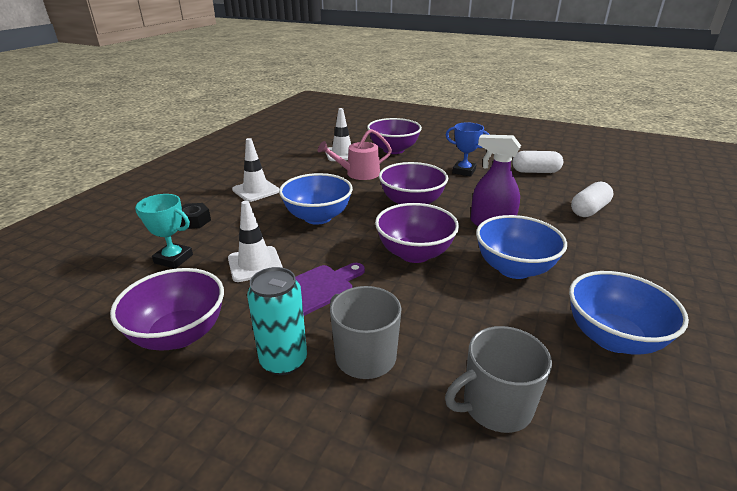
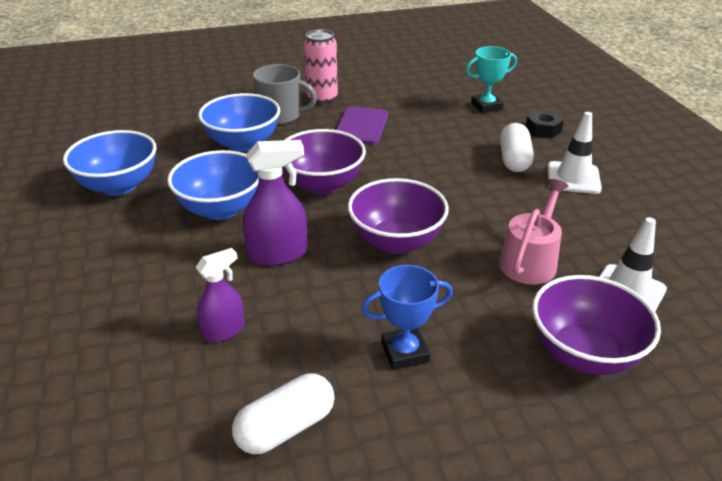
camera: 140 degrees right, 5 degrees up
purple bowl [110,268,224,351] -> none
white traffic cone [228,201,283,282] -> none
turquoise can [247,267,307,375] -> pink can [304,30,338,104]
blue bowl [279,173,353,225] -> blue bowl moved to [198,93,280,152]
grey mug [445,326,552,433] -> none
white capsule [571,182,613,217] -> white capsule moved to [500,123,534,172]
none -> purple spray bottle [195,248,245,342]

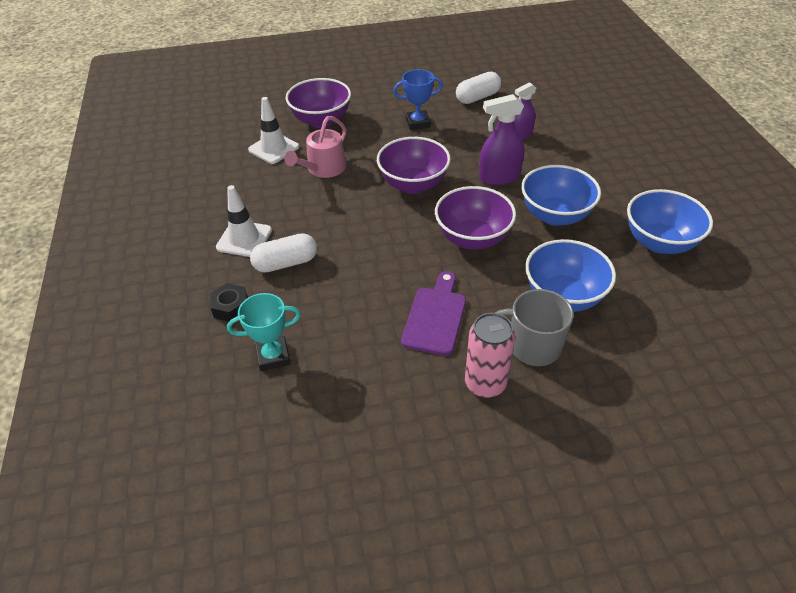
camera: 175 degrees left, 10 degrees up
white capsule [500,123,534,172] -> white capsule turned 60 degrees clockwise [250,233,317,273]

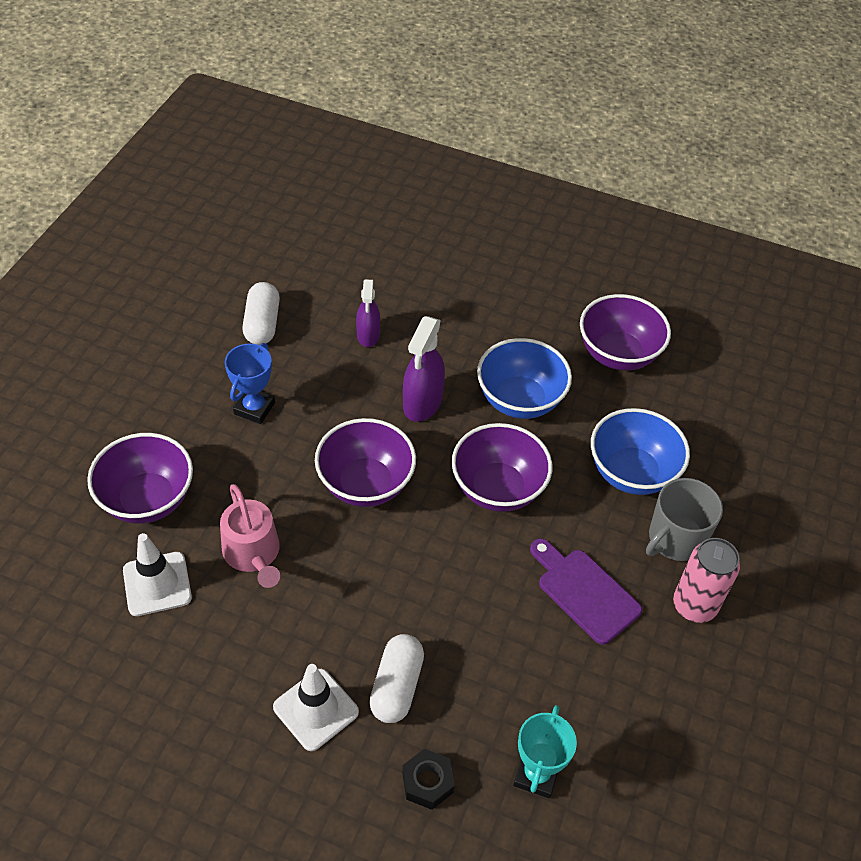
camera: 60 degrees left, 5 degrees up
blue bowl [627,189,713,254] -> purple bowl [580,294,671,370]

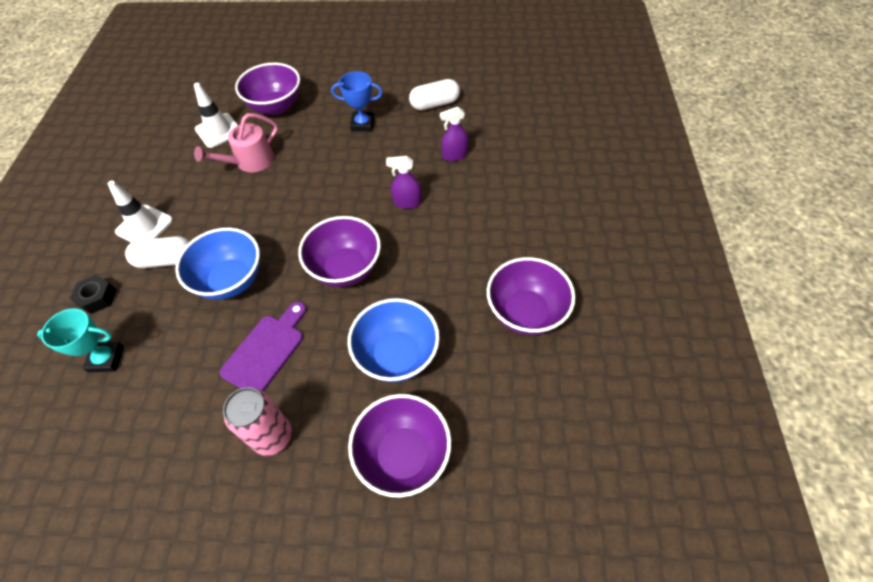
camera: 75 degrees right, 5 degrees up
purple bowl [315,418,416,507] -> purple bowl moved to [348,394,451,498]
purple spray bottle [403,316,445,422] -> purple spray bottle [386,156,422,209], size x0.66
blue bowl [477,338,572,419] -> blue bowl moved to [175,228,260,300]
grey mug [646,478,723,561] -> none

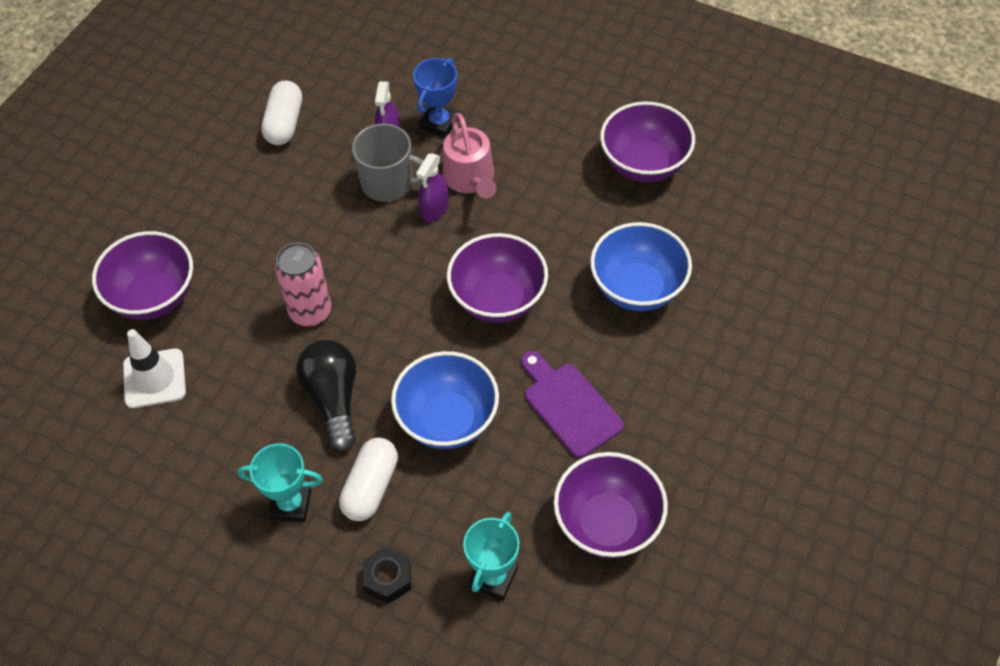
camera: 65 degrees left, 0 degrees up
white traffic cone [108,181,173,243] -> turquoise trophy [237,444,323,522]
pink watering can [194,113,278,172] -> pink watering can moved to [443,113,496,199]
pink can [223,387,292,456] -> pink can moved to [275,243,331,327]
blue trophy [331,71,383,132] -> blue trophy moved to [413,58,459,138]
purple bowl [348,394,451,498] -> purple bowl moved to [554,452,668,558]
none -> black light bulb [296,340,356,451]
none -> grey mug [352,123,424,202]

